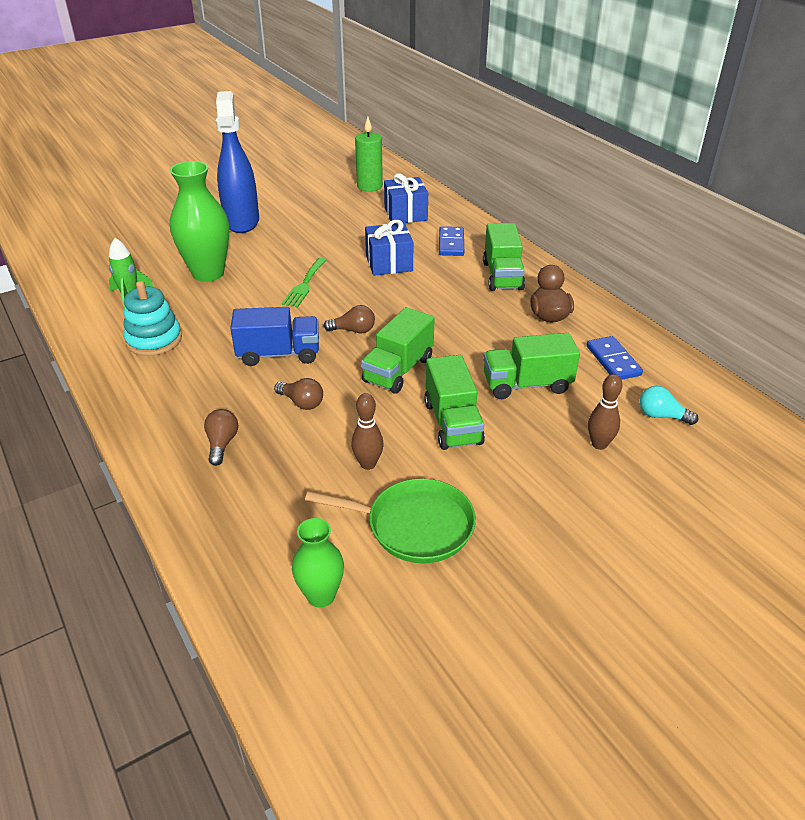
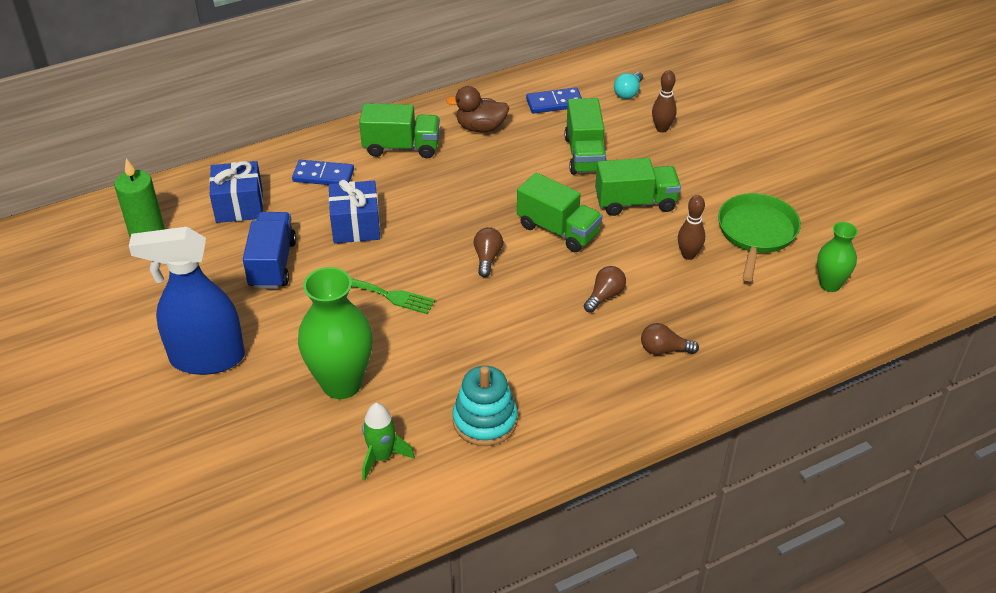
camera: 85 degrees left, 5 degrees up
blue truck [230,307,319,366] -> blue truck moved to [243,212,296,289]

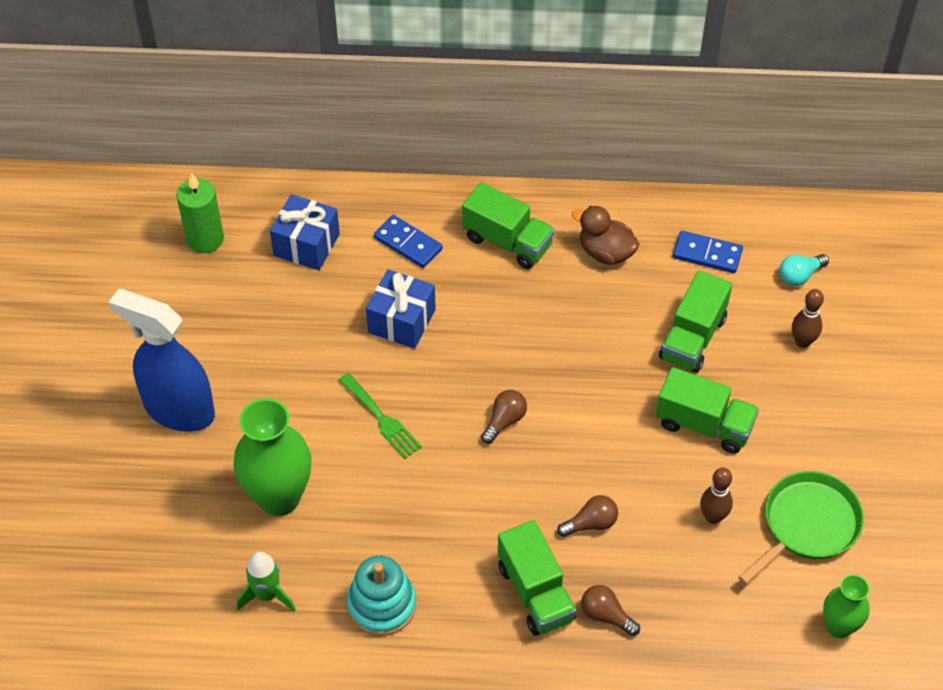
camera: 30 degrees right, 10 degrees up
blue truck [243,212,296,289] -> none
green truck [517,173,602,252] -> green truck moved to [498,520,577,636]

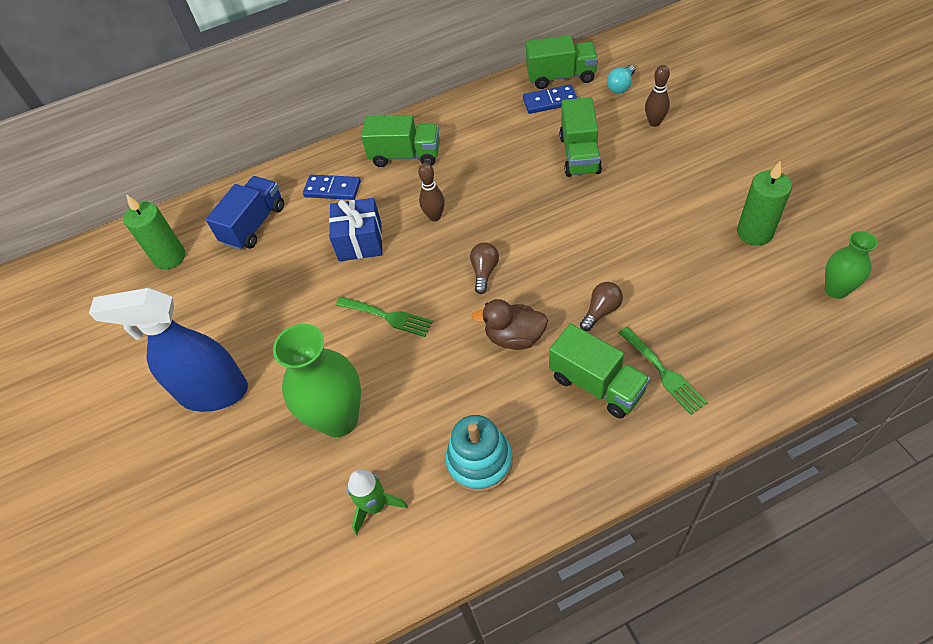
camera: 20 degrees left, 0 degrees up
blue gift [270,194,340,270] -> blue truck [206,176,284,250]
brown duck [572,206,639,265] -> brown duck moved to [471,299,548,350]
brown light bulb [581,585,640,636] -> green fork [619,326,708,415]
green truck [656,367,759,454] -> green truck moved to [526,35,598,89]
brown bowling pin [700,467,733,524] -> brown bowling pin moved to [418,163,445,221]
green pan [738,471,864,585] -> green candle [737,161,792,245]

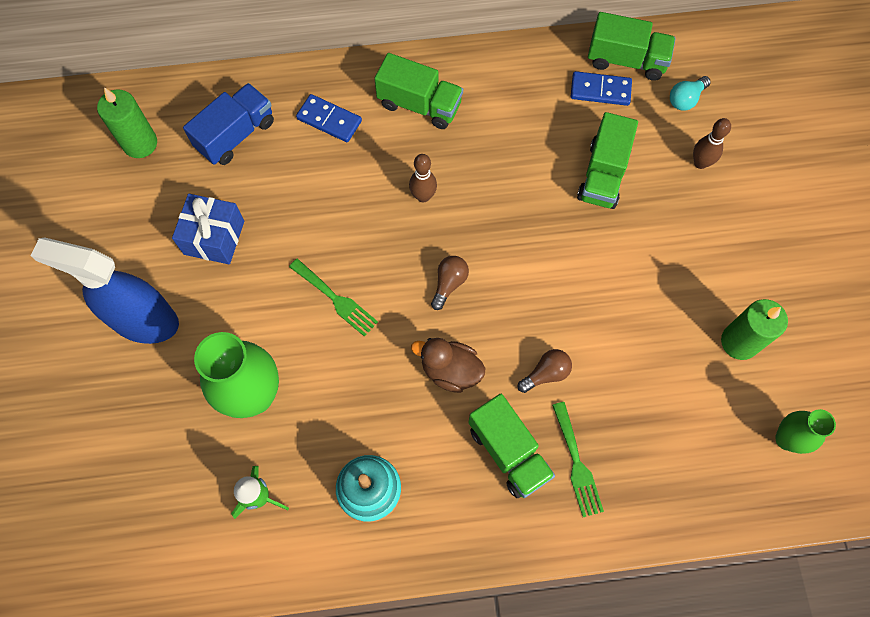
camera: 10 degrees right, 15 degrees up
blue gift [329,198,382,261] -> blue gift moved to [172,194,244,265]

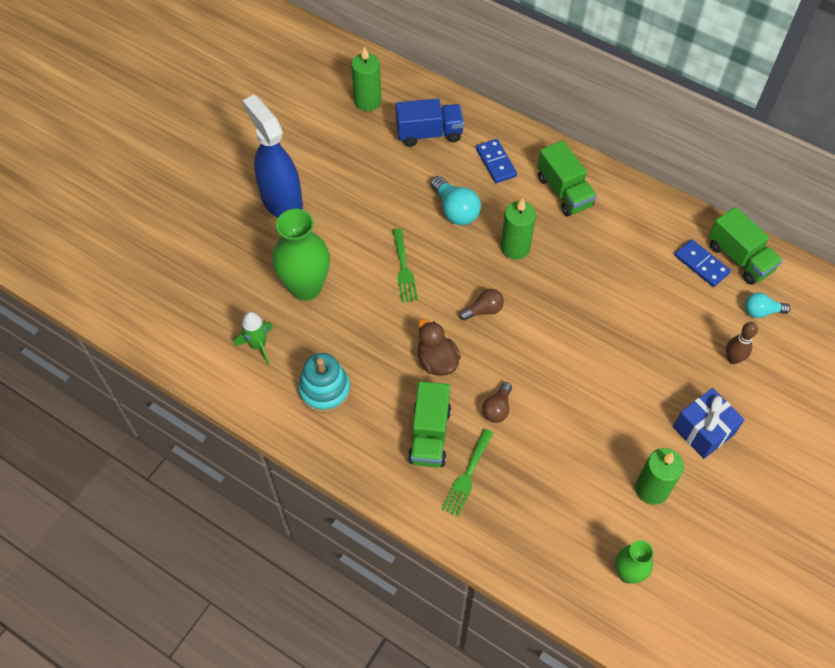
camera: 40 degrees right, 10 degrees down
blue gift [172,194,244,265] -> blue gift moved to [673,388,745,459]
brown bowling pin [409,154,437,202] -> green candle [501,198,536,259]
brown light bulb [518,349,572,393] -> brown light bulb turned 105 degrees clockwise [482,382,512,423]
green truck [577,112,638,209] -> none
none -> turquoise light bulb [431,176,481,225]

